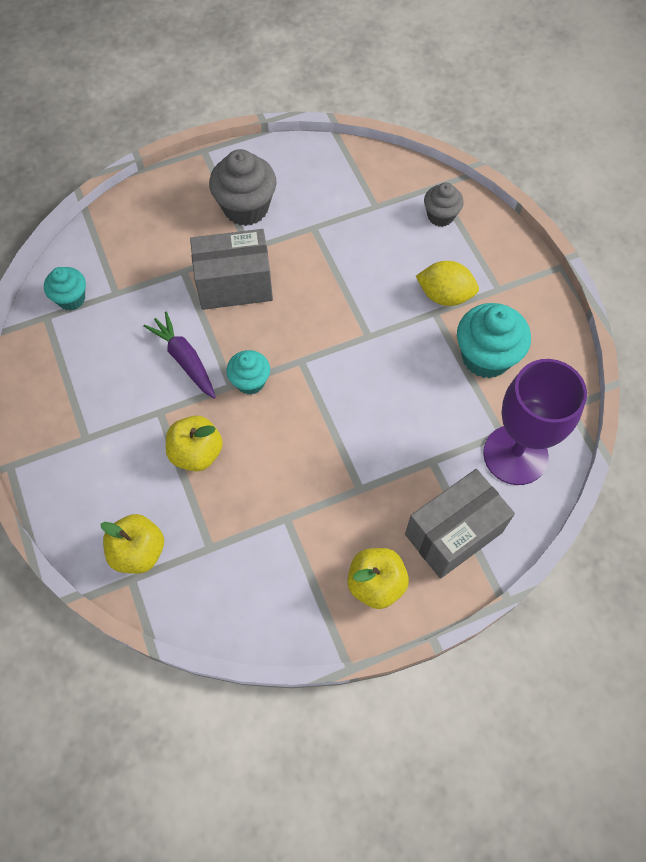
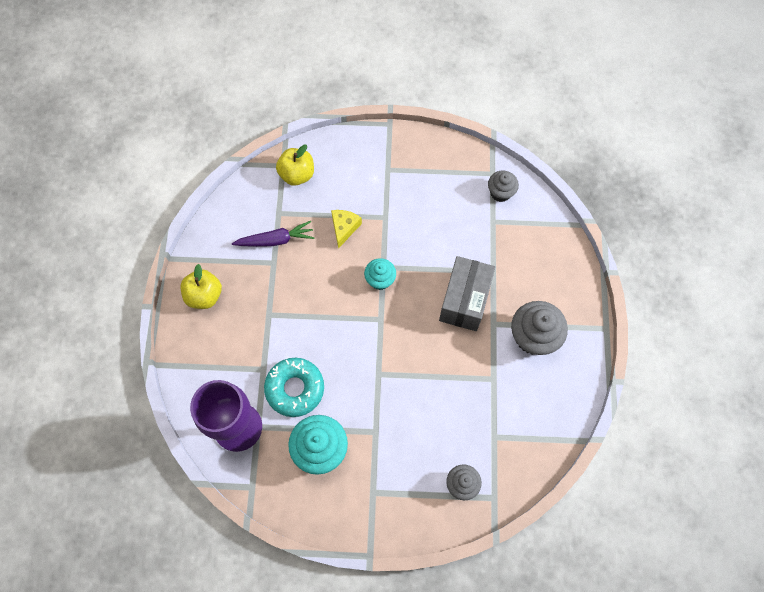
camera: 115 degrees right, 5 degrees up
turquoise cupcake [44,267,86,311] -> grey cupcake [488,170,519,202]
purple carrot [143,312,216,399] -> purple carrot moved to [232,221,315,247]
yellow apple [166,416,223,472] -> yellow cheese [331,210,362,249]
grey box [405,469,515,579] -> none
yellow lemon [416,261,479,306] -> none
none -> turquoise donut [264,358,324,417]

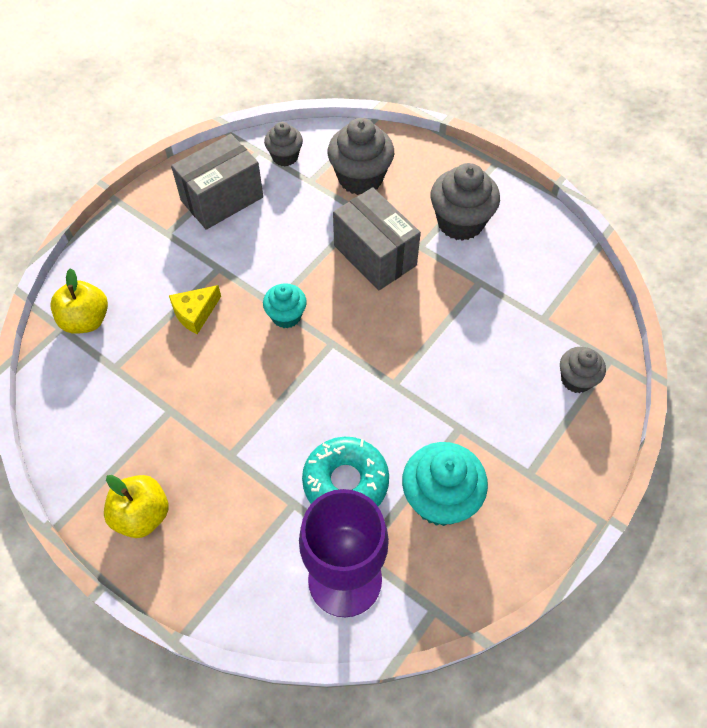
camera: 55 degrees left, 10 degrees down
purple carrot [232,221,315,247] -> none
yellow cheese [331,210,362,249] -> yellow cheese turned 90 degrees counterclockwise [169,285,221,334]
none -> grey box [171,134,263,230]
none -> grey cupcake [327,118,394,195]

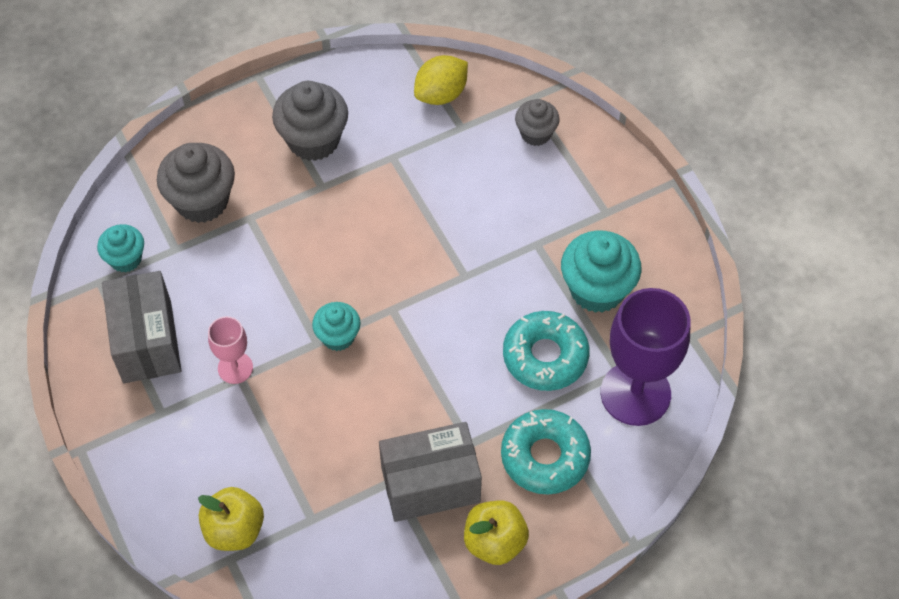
camera: 65 degrees left, 0 degrees up
yellow cheese [169,285,221,334] -> none
grey cupcake [264,122,303,167] -> turquoise cupcake [97,224,144,273]
grey box [333,187,421,290] -> grey box moved to [379,422,482,522]
none -> pink goblet [208,316,253,384]
none -> yellow lemon [414,55,468,105]
none -> turquoise donut [501,409,591,495]

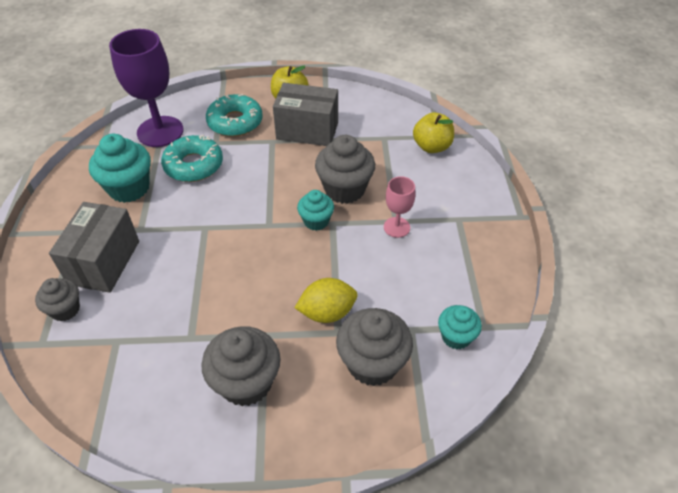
camera: 155 degrees left, 10 degrees down
grey box [102,271,182,383] -> grey box moved to [49,202,139,293]
yellow lemon [414,55,468,105] -> yellow lemon moved to [295,278,357,323]
none -> grey cupcake [315,135,375,204]

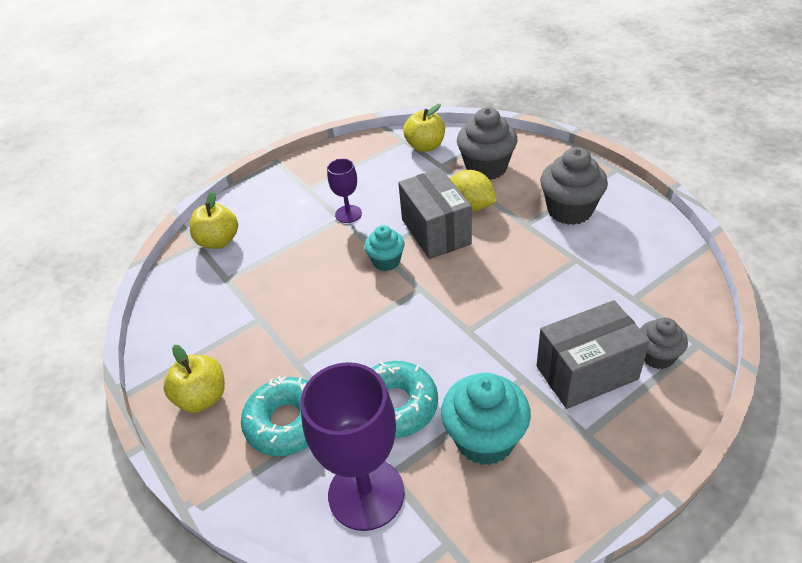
camera: 120 degrees left, 5 degrees down
grey box [273,83,338,146] -> grey box moved to [398,168,472,259]
grey cupcake [315,135,375,204] -> none
pink goblet [384,176,415,238] -> purple goblet [327,159,362,223]
turquoise cupcake [438,305,482,350] -> yellow apple [403,104,445,152]

